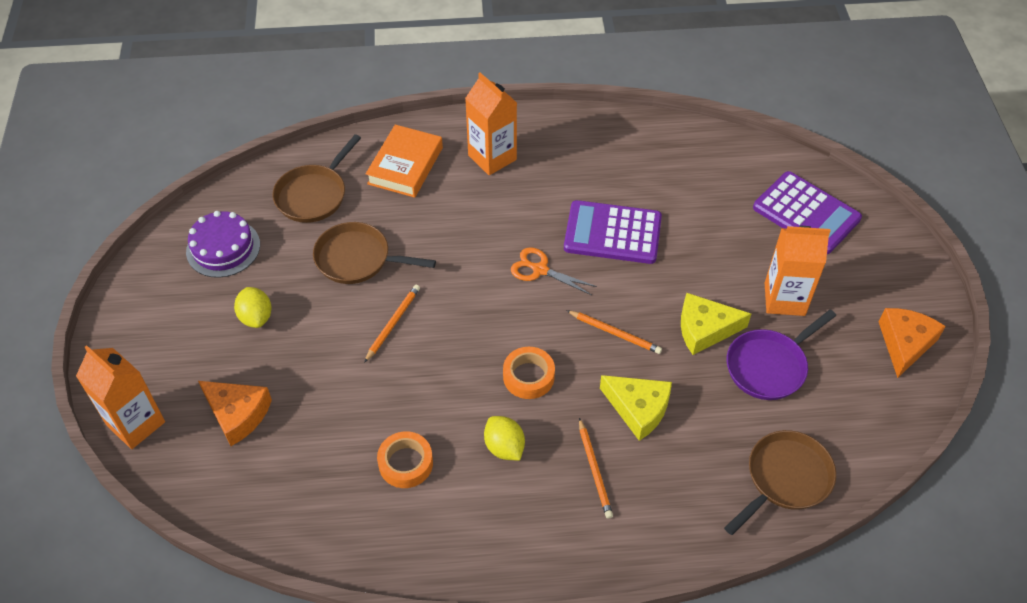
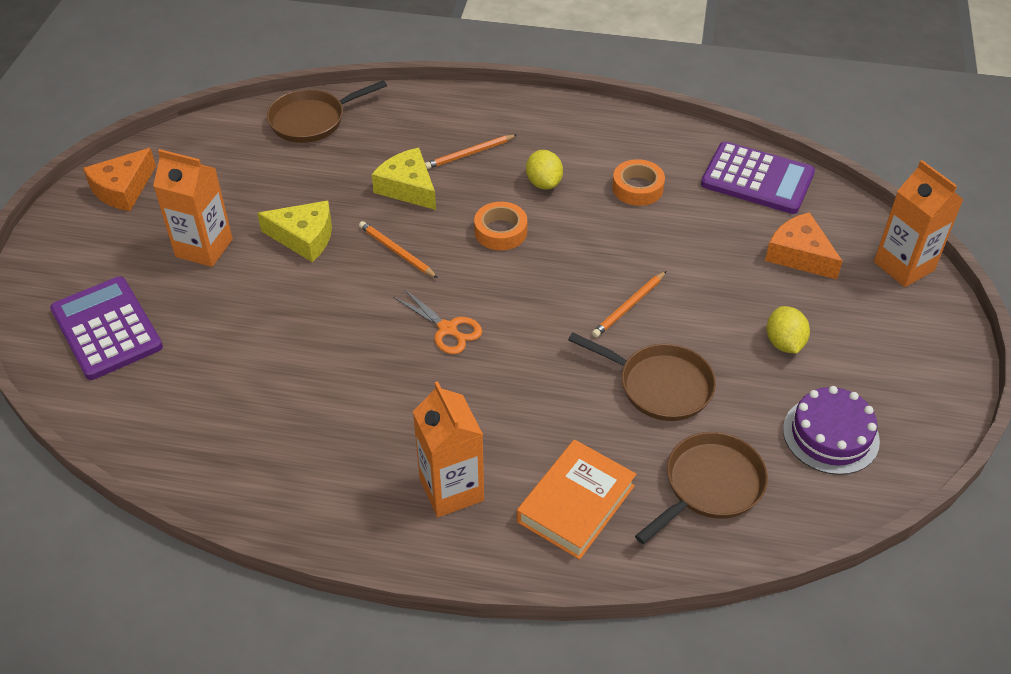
camera: 165 degrees left, 5 degrees down
purple calculator [564,200,662,264] -> purple calculator moved to [701,141,815,214]
orange pencil [579,418,613,519] -> orange pencil turned 120 degrees counterclockwise [425,135,517,169]
purple pan [727,310,836,400] -> none

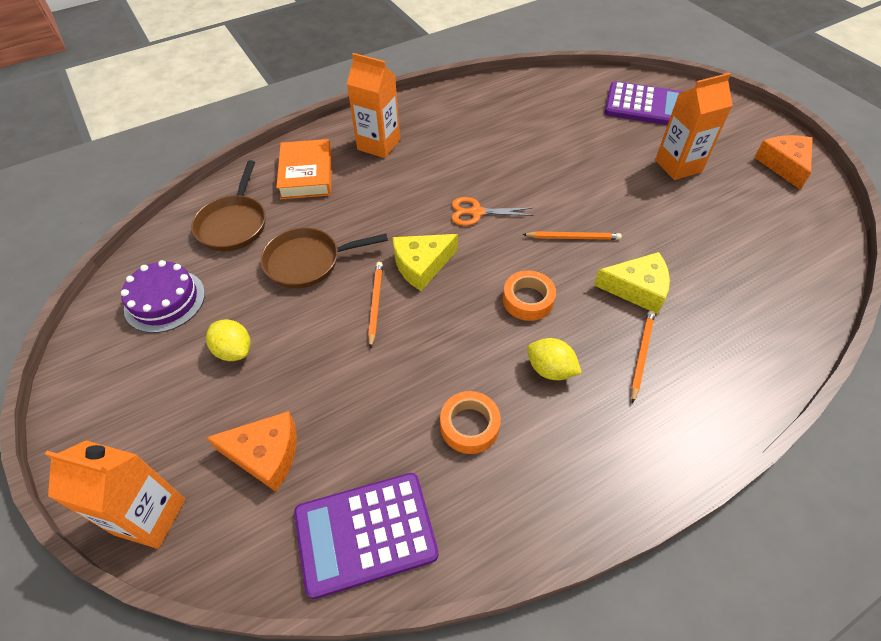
camera: 140 degrees right, 5 degrees up
yellow cheese [257,201,332,262] -> yellow cheese moved to [392,234,458,291]
brown pan [267,80,387,143] -> none

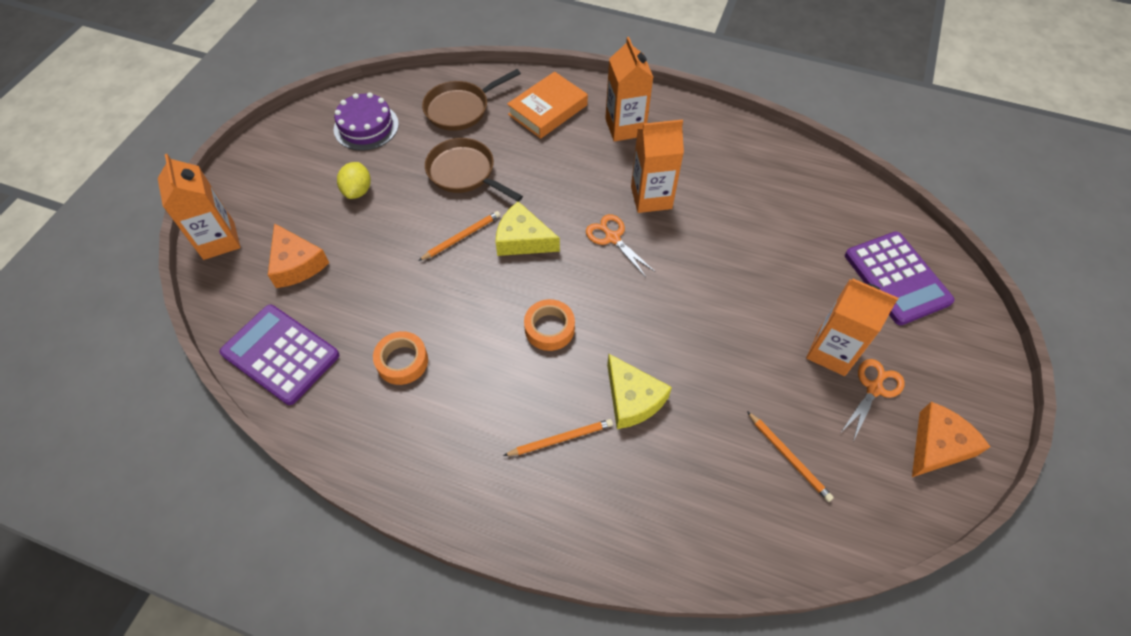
camera: 50 degrees right, 5 degrees up
orange pencil [522,231,622,240] -> orange pencil moved to [747,411,834,502]
yellow lemon [527,338,582,380] -> none
none -> orange carton [631,119,684,213]
none -> orange scissors [841,359,904,441]

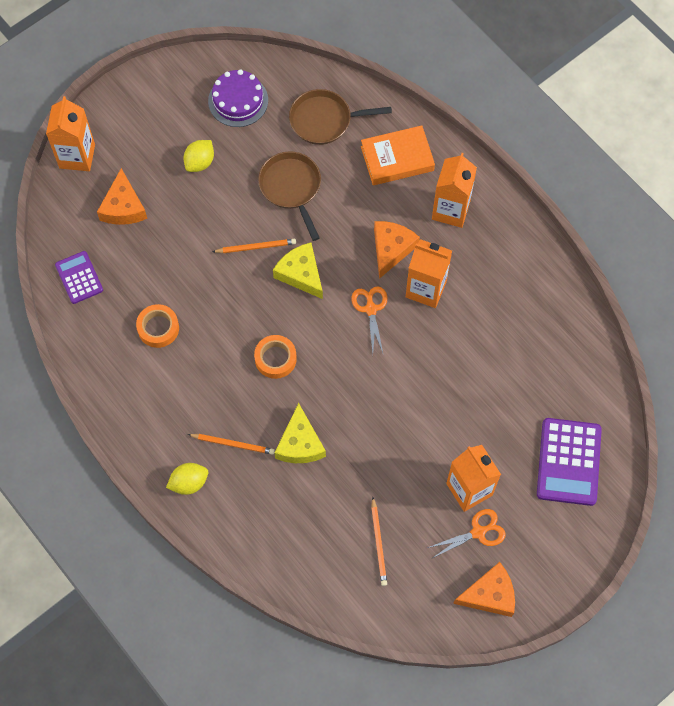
camera: 30 degrees right, 10 degrees up
purple calculator [219,305,339,405] -> purple calculator [55,251,103,304], size x0.61
none -> yellow lemon [166,463,208,495]
none -> orange cheese [374,221,420,279]

